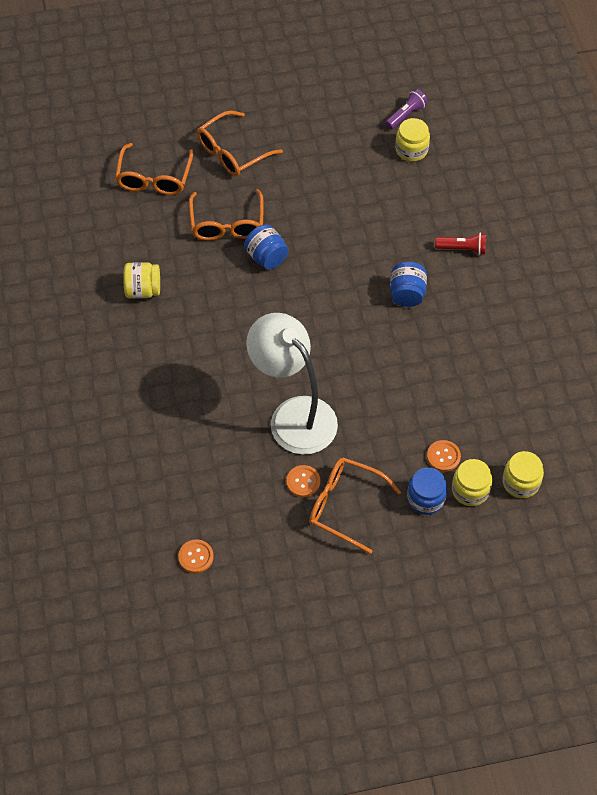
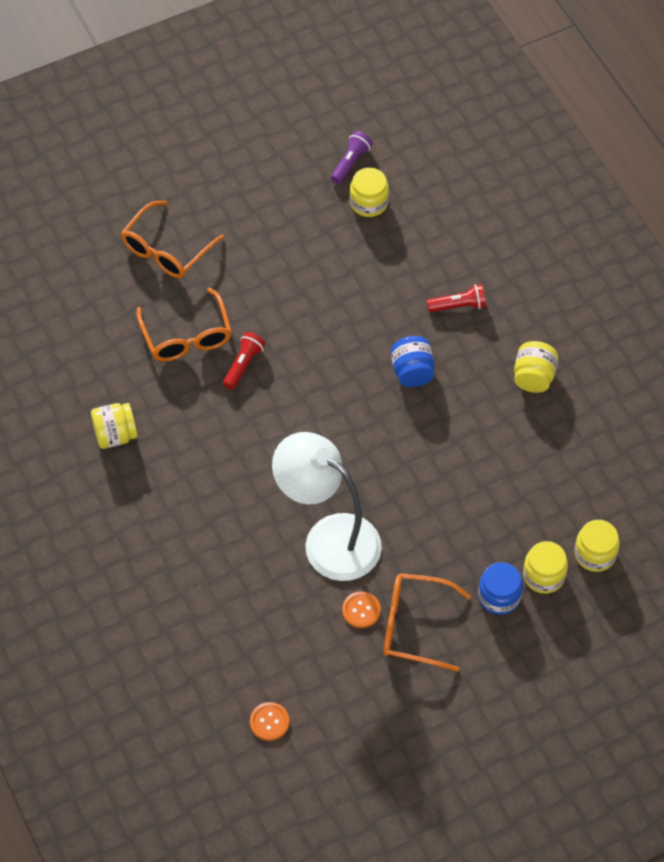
camera: 15 degrees left, 0 degrees up
orange glasses [115,143,193,195] -> none
blue jar [244,224,288,269] -> red flashlight [223,332,266,389]
orange button [427,440,461,472] -> none
none -> yellow jar [514,341,558,393]

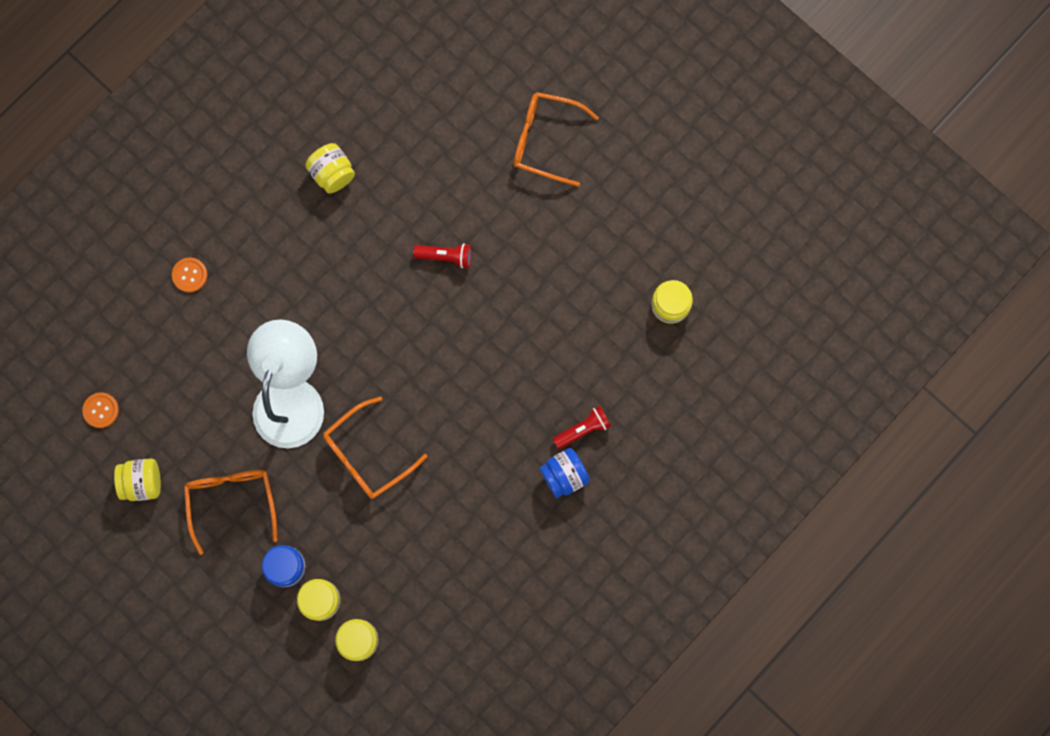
camera: 70 degrees right, 20 degrees up
orange glasses [136,288,232,361] -> orange glasses moved to [323,397,427,499]
purple flashlight [331,131,372,184] -> none
orange button [342,591,381,628] -> orange button moved to [172,257,207,292]
blue jar [391,336,435,387] -> blue jar moved to [539,448,590,498]
red flashlight [427,284,486,313] -> red flashlight turned 90 degrees counterclockwise [553,406,611,449]
yellow jar [514,341,558,393] -> yellow jar moved to [114,458,161,501]

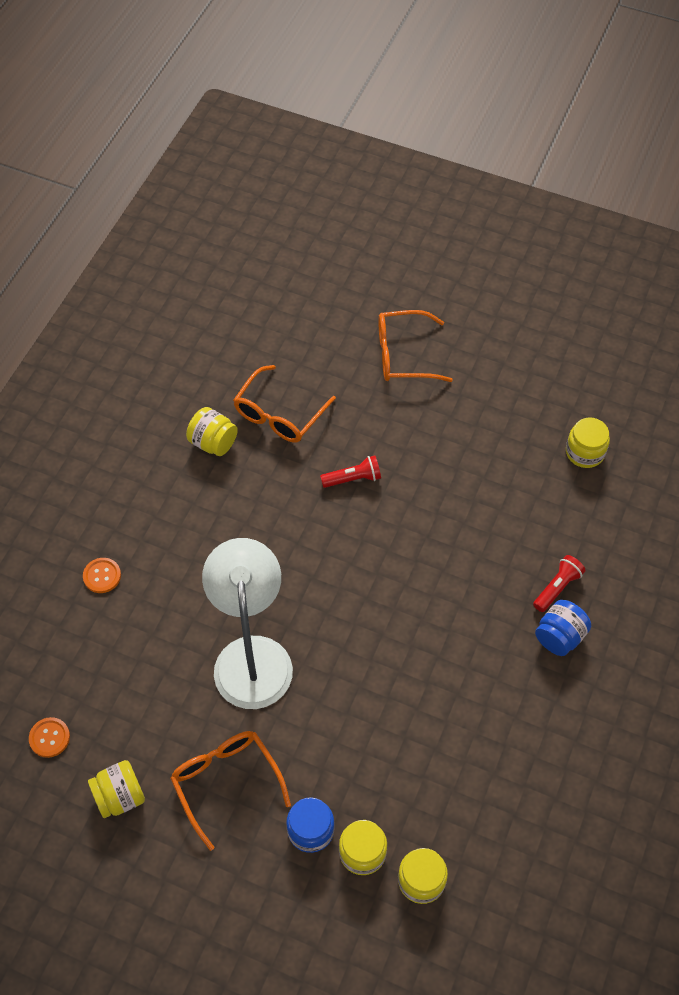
camera: 20 degrees left, 20 degrees down
orange glasses [323,397,427,499] -> orange glasses moved to [233,365,336,443]

